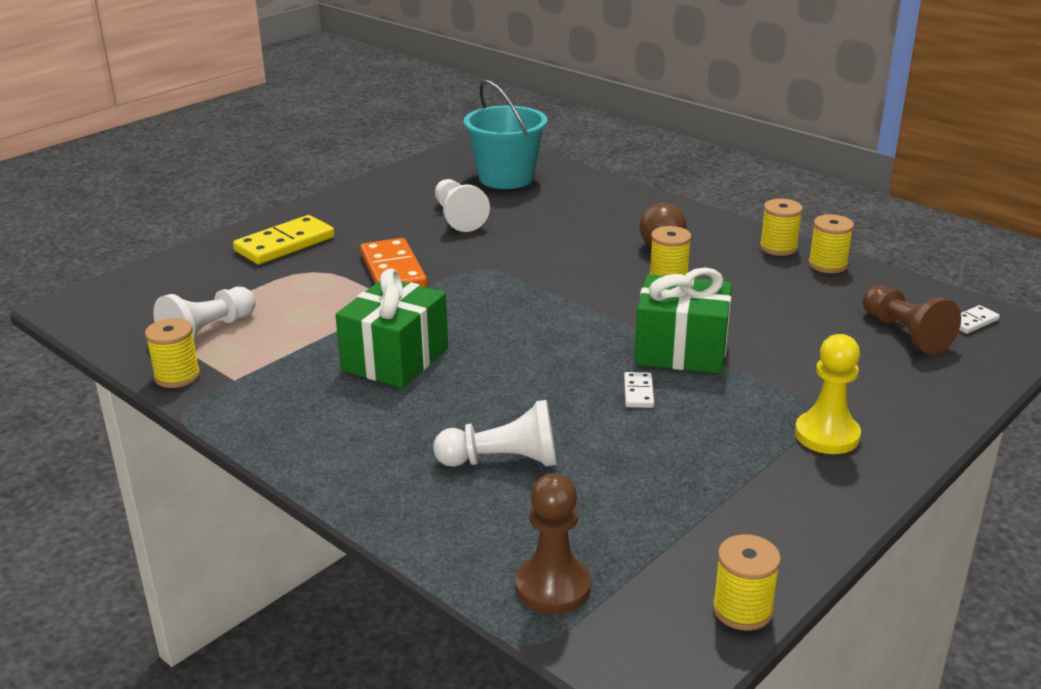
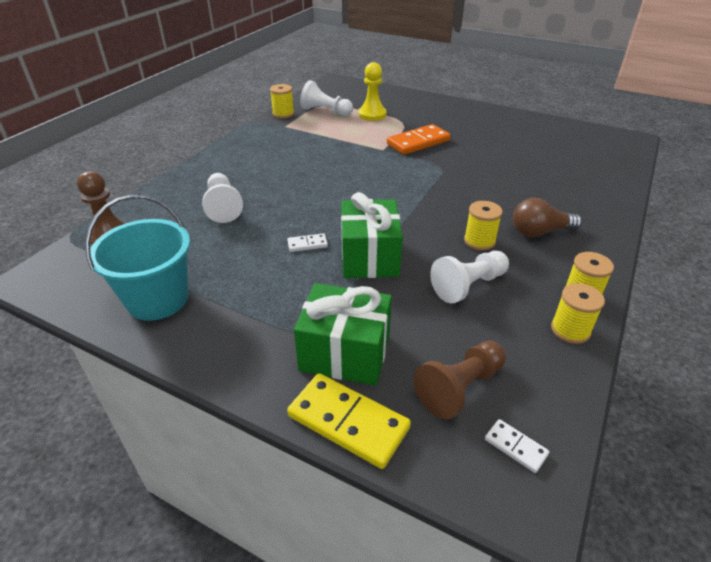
camera: 75 degrees right, 10 degrees up
yellow domino [233,215,335,264] -> yellow domino moved to [287,373,411,469]
green gift [335,268,448,388] -> green gift moved to [294,283,392,386]
white pawn [435,179,490,232] -> white pawn moved to [430,251,509,303]
turquoise bucket [464,80,547,189] -> turquoise bucket moved to [85,195,190,321]
yellow spool [713,534,781,631] -> none
yellow pawn [795,334,861,454] -> yellow pawn moved to [358,62,386,121]

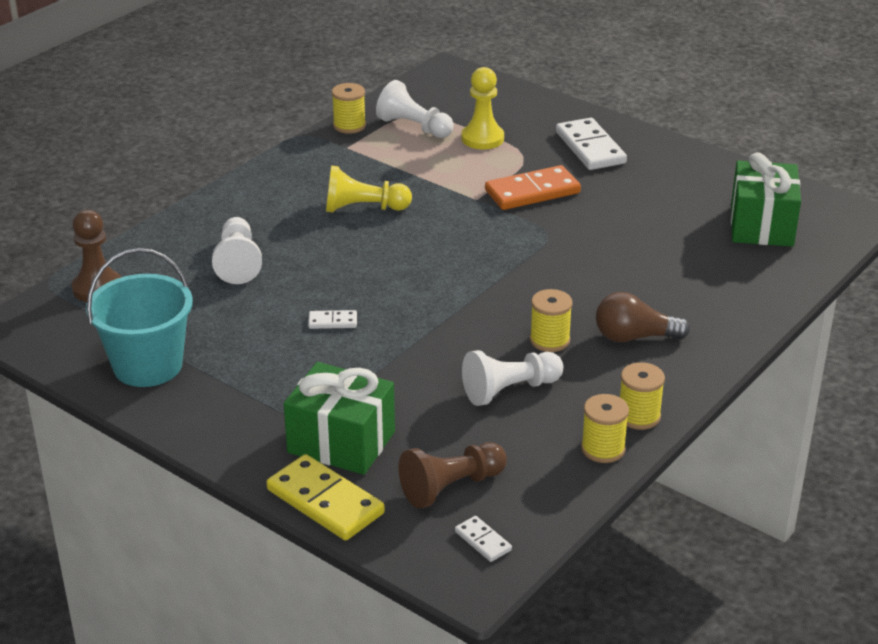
camera: 10 degrees right, 5 degrees down
green gift [341,192,403,278] -> green gift moved to [731,152,801,247]
none -> yellow pawn [326,165,412,212]
none -> white domino [556,118,627,170]

